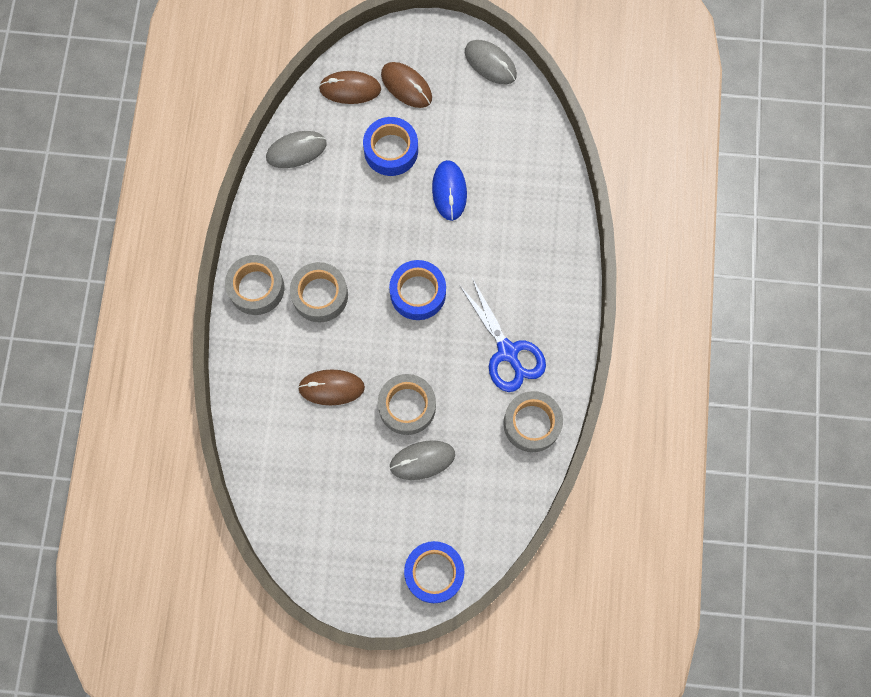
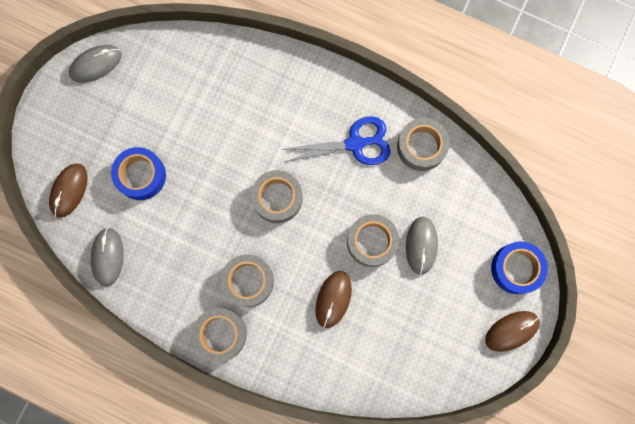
camera: 70 degrees left, 5 degrees up
brown mouse [381,62,432,108] -> brown mouse moved to [485,311,540,352]
blue tape [389,260,446,320] -> grey tape [251,170,303,223]
blue mouse [432,160,467,221] -> none

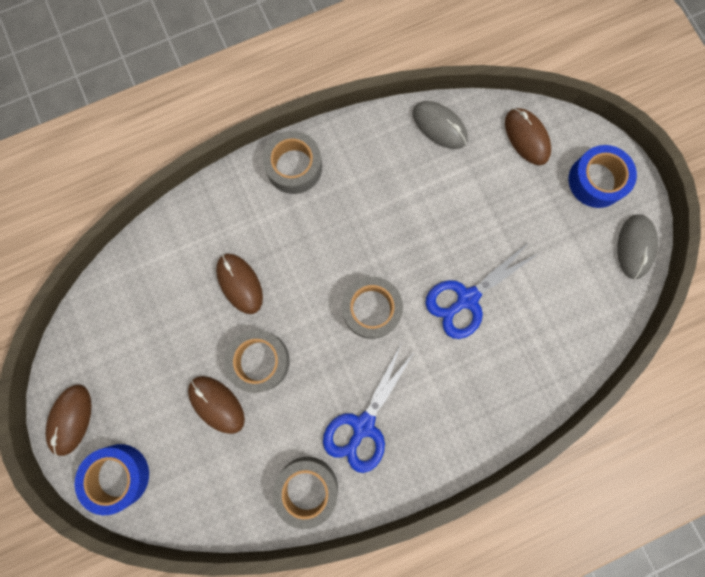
camera: 130 degrees right, 0 degrees up
blue tape [111,147,166,200] -> blue tape moved to [569,145,637,208]
grey tape [221,254,274,307] -> none
grey mouse [406,217,438,275] -> brown mouse [188,376,245,434]
none -> blue scissors [425,241,539,339]

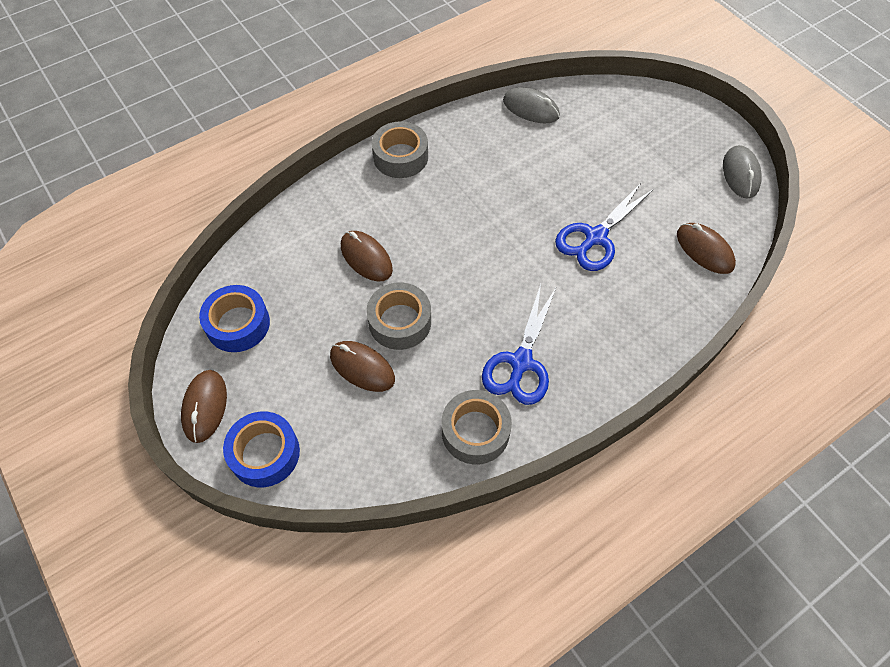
camera: 10 degrees left, 20 degrees down
grey tape [342,277,403,339] -> none
brown mouse [505,108,551,165] -> brown mouse moved to [677,223,736,274]
blue tape [569,145,637,208] -> blue tape moved to [199,285,270,352]

